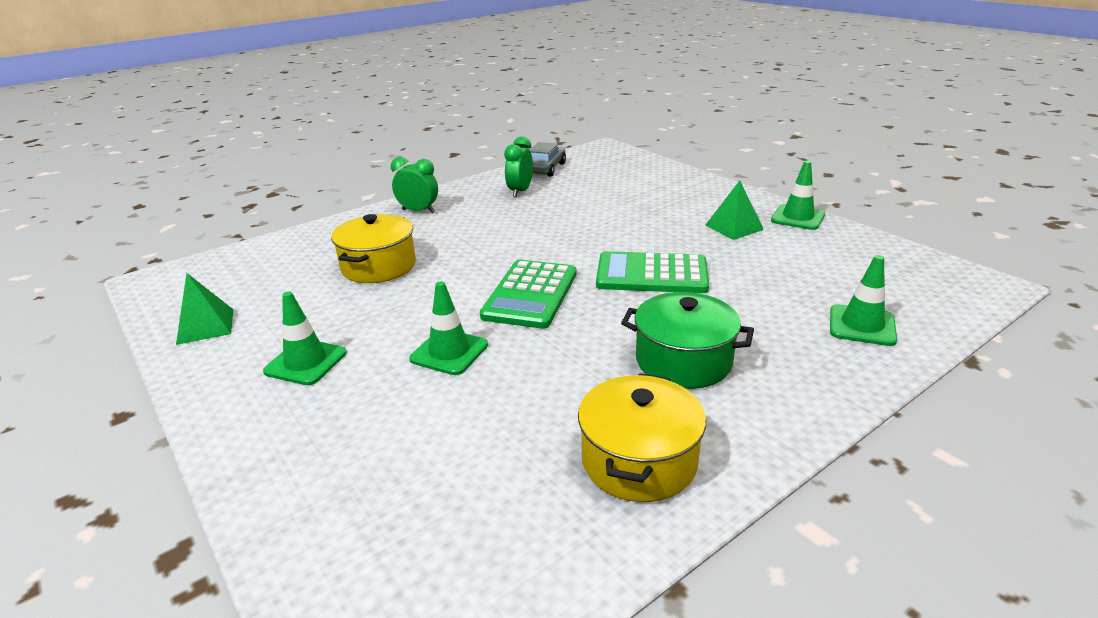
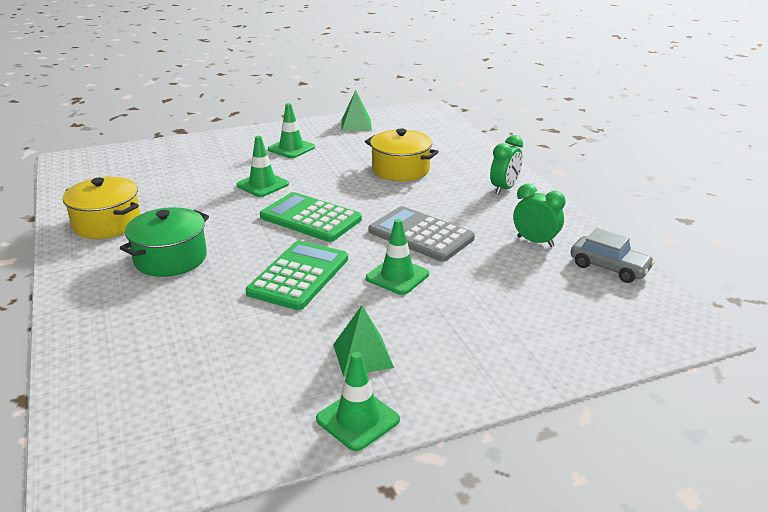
camera: 105 degrees right, 0 degrees up
green traffic cone [830,255,897,346] -> green traffic cone moved to [366,219,429,295]
none -> grey calculator [369,206,475,262]

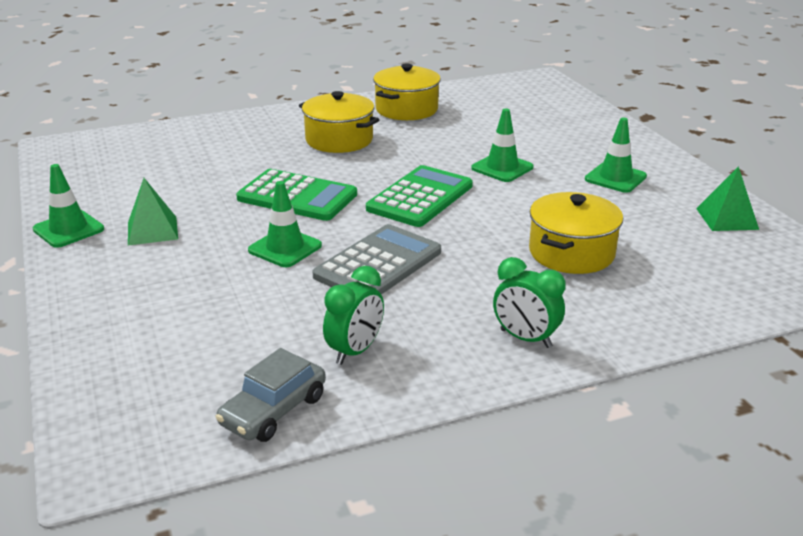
camera: 90 degrees right, 0 degrees up
green pot [120,207,209,277] -> yellow pot [299,91,379,153]

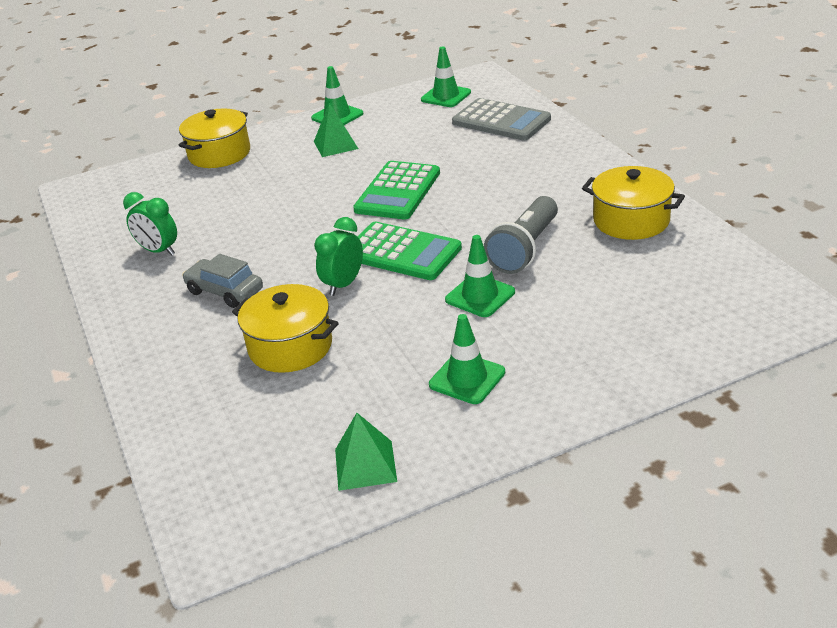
camera: 90 degrees right, 5 degrees up
grey car [215,348,326,442] -> grey car moved to [182,254,263,308]
green traffic cone [248,181,322,267] -> green traffic cone moved to [421,47,471,107]
yellow pot [299,91,379,153] -> yellow pot moved to [178,108,250,168]
grey calculator [313,224,441,295] -> grey calculator moved to [452,98,551,140]
green clock [493,257,566,348] -> green clock moved to [314,217,363,296]
none -> grey flashlight [484,196,558,274]

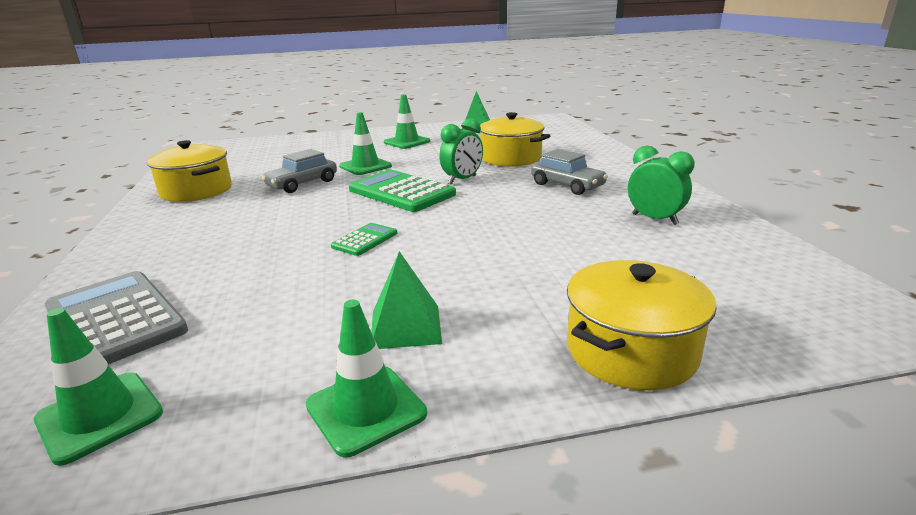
camera: 170 degrees left, 10 degrees down
green calculator [353,161,440,219] -> green calculator [331,223,397,256], size x0.51
grey flashlight [484,196,558,274] -> grey car [262,149,337,193]

